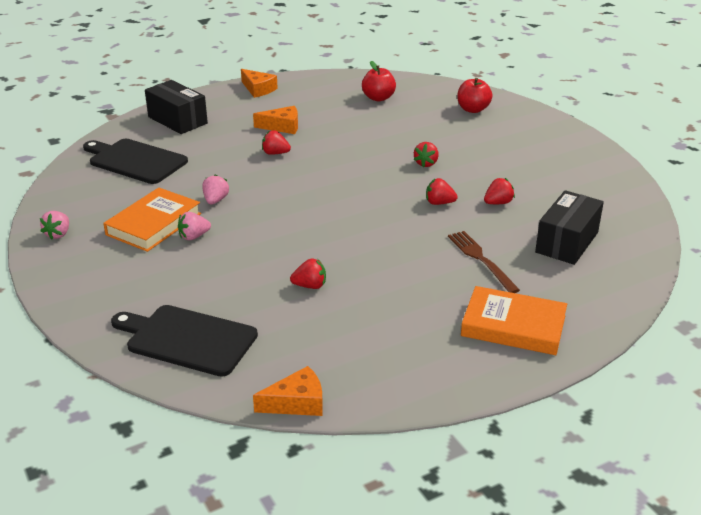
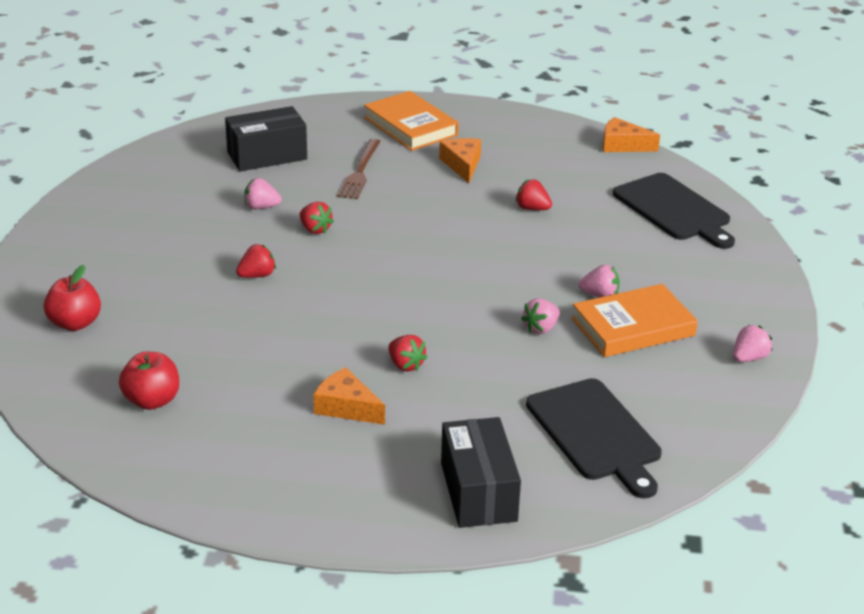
camera: 145 degrees left, 0 degrees up
orange cheese [241,69,278,98] -> orange cheese moved to [439,138,481,183]
red strawberry [484,178,515,204] -> pink strawberry [244,178,282,209]

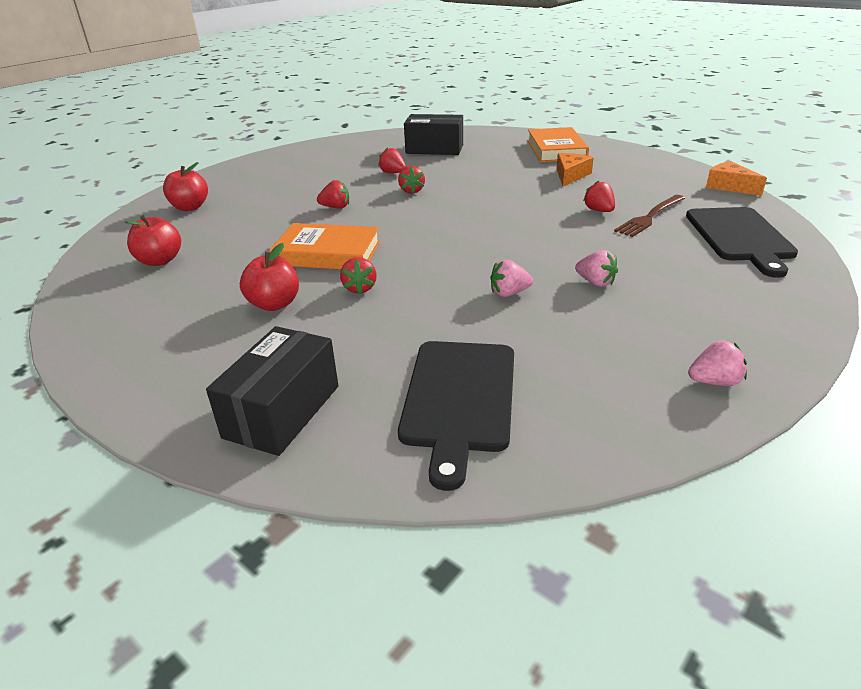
camera: 35 degrees right, 0 degrees up
pink strawberry [244,178,282,209] -> red strawberry [378,147,406,173]
orange cheese [313,367,385,425] -> red apple [240,243,299,311]
brown fork [337,139,381,199] -> brown fork moved to [614,195,685,237]
orange book [572,284,698,357] -> orange book moved to [269,223,380,269]

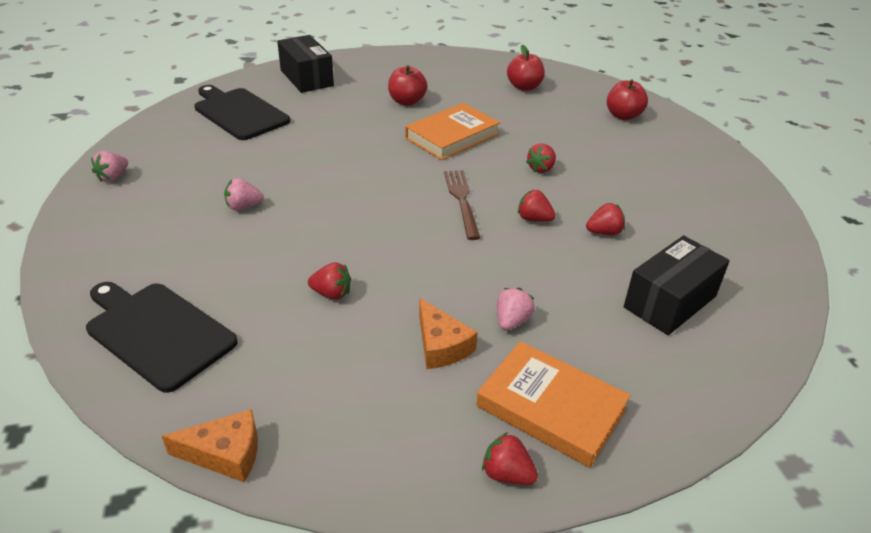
camera: 125 degrees right, 5 degrees up
red strawberry [340,257,377,294] -> red strawberry moved to [482,432,538,485]
pink strawberry [490,260,533,297] -> pink strawberry moved to [497,288,535,331]
brown fork [614,195,685,237] -> brown fork moved to [444,170,480,240]

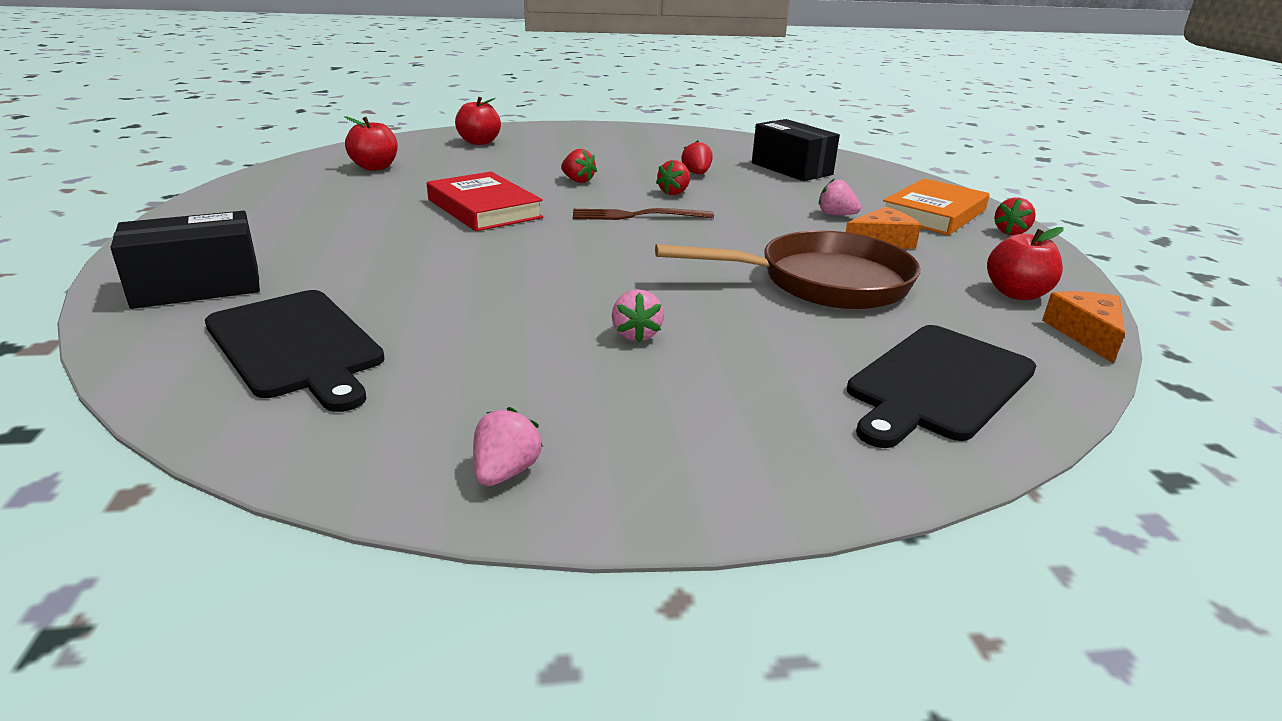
camera: 85 degrees left, 10 degrees down
pink strawberry [91,151,128,182] -> pink strawberry turned 105 degrees counterclockwise [473,407,543,486]
black cutting board [194,85,290,140] -> black cutting board turned 90 degrees counterclockwise [205,290,385,412]
red strawberry [308,262,351,300] -> brown pan [655,230,921,309]
red apple [388,65,427,106] -> red apple moved to [987,227,1064,300]
orange book [405,103,500,160] -> red book [427,172,543,231]

